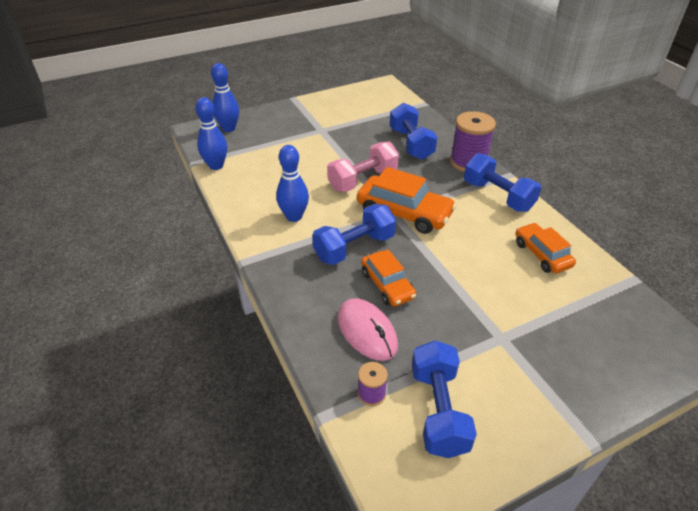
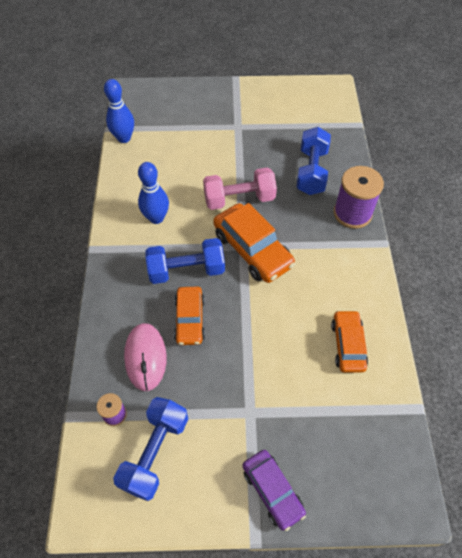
camera: 25 degrees right, 15 degrees up
blue bowling pin [211,63,239,132] -> none
blue dumbbell [464,153,541,212] -> none
none -> purple car [243,450,306,531]

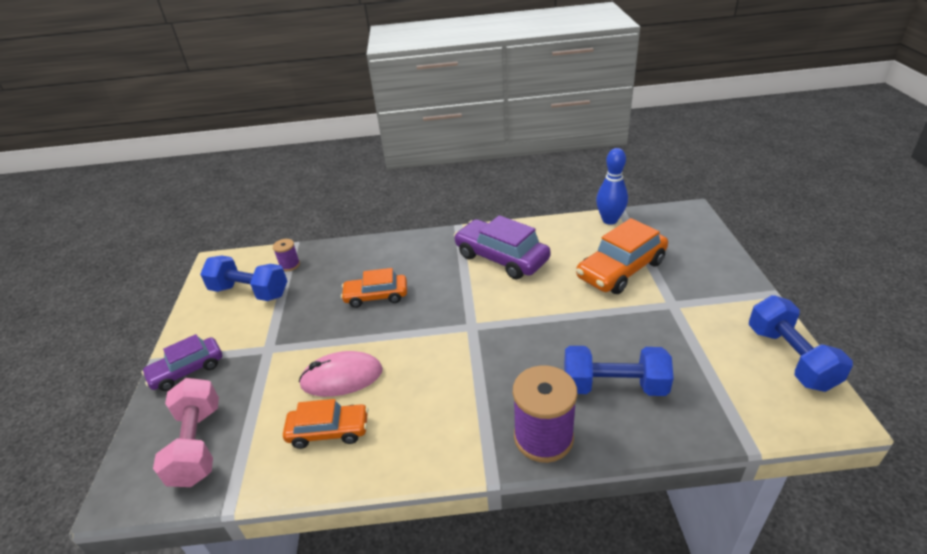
camera: 90 degrees right, 20 degrees down
pink mouse [124,323,166,391] -> pink mouse moved to [299,351,383,397]
blue bowling pin [138,162,169,224] -> purple car [454,215,551,279]
blue dumbbell [145,238,225,284] -> blue dumbbell moved to [749,295,853,392]
pink dumbbell [203,167,277,210] -> pink dumbbell moved to [153,378,219,487]
orange car [213,203,295,283] -> orange car moved to [576,218,668,294]

